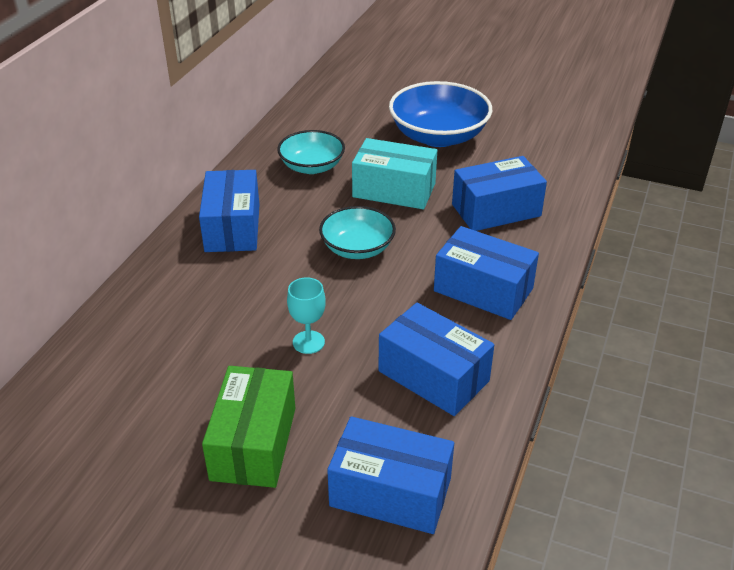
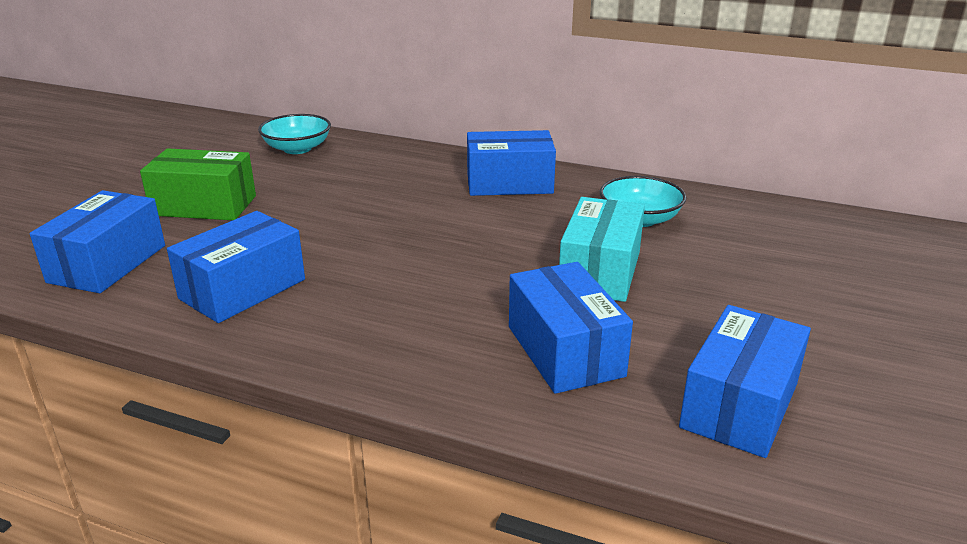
camera: 90 degrees right, 10 degrees down
turquoise goblet [287,277,326,354] -> none
turquoise bowl [319,206,396,259] -> turquoise bowl moved to [258,114,331,154]
blue bowl [389,81,493,147] -> none
blue box [434,226,539,320] -> blue box moved to [679,305,811,458]

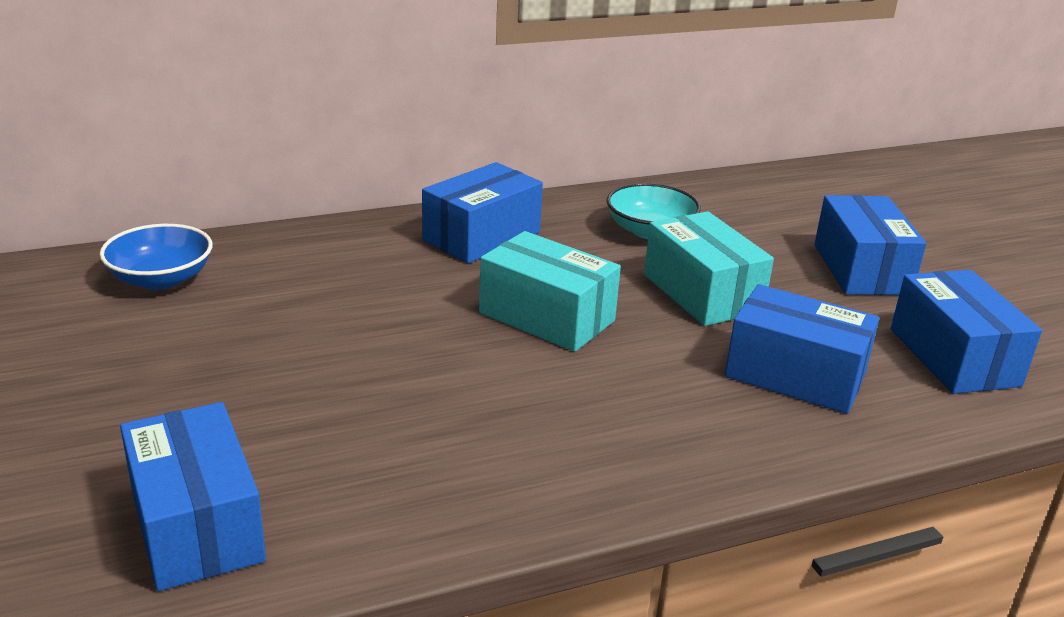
camera: 45 degrees left, 0 degrees up
green box [140,148,256,220] -> none
blue box [167,211,305,323] -> blue box moved to [814,195,926,295]
turquoise bowl [258,114,331,154] -> blue bowl [100,224,212,290]
none -> turquoise box [479,231,621,352]

